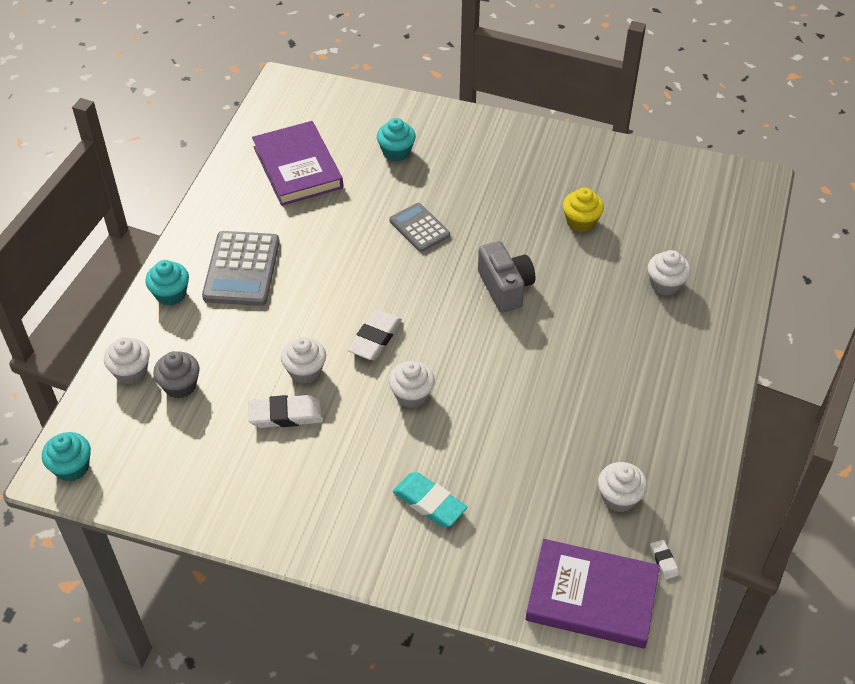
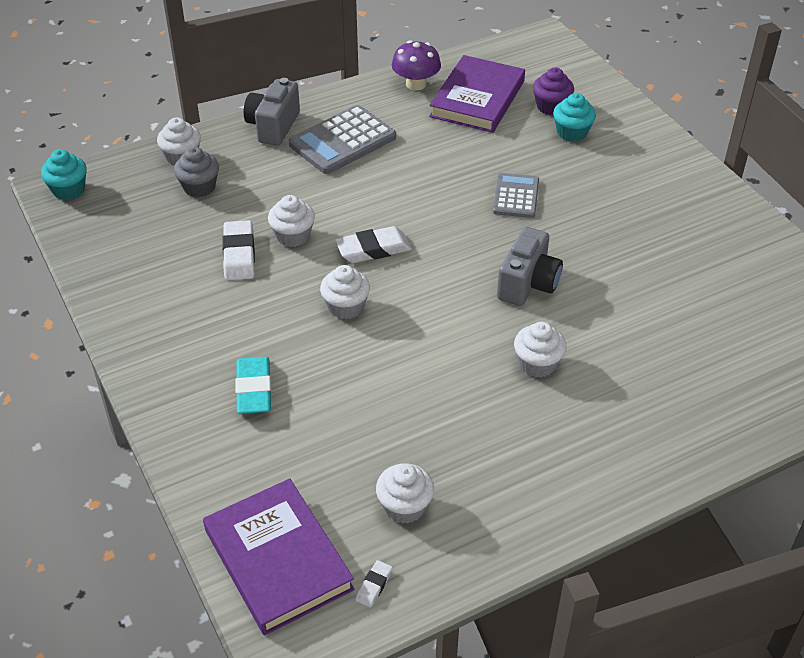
camera: 45 degrees right, 5 degrees down
turquoise cupcake [145,260,189,305] -> grey camera [244,78,300,146]
white eraser [248,395,321,428] -> white eraser turned 45 degrees clockwise [222,220,255,280]
yellow cupcake [563,188,604,232] -> none
white cupcake [648,250,691,296] -> white cupcake moved to [514,322,567,378]
none -> purple mushroom [392,40,441,91]
none -> purple cupcake [533,68,574,116]

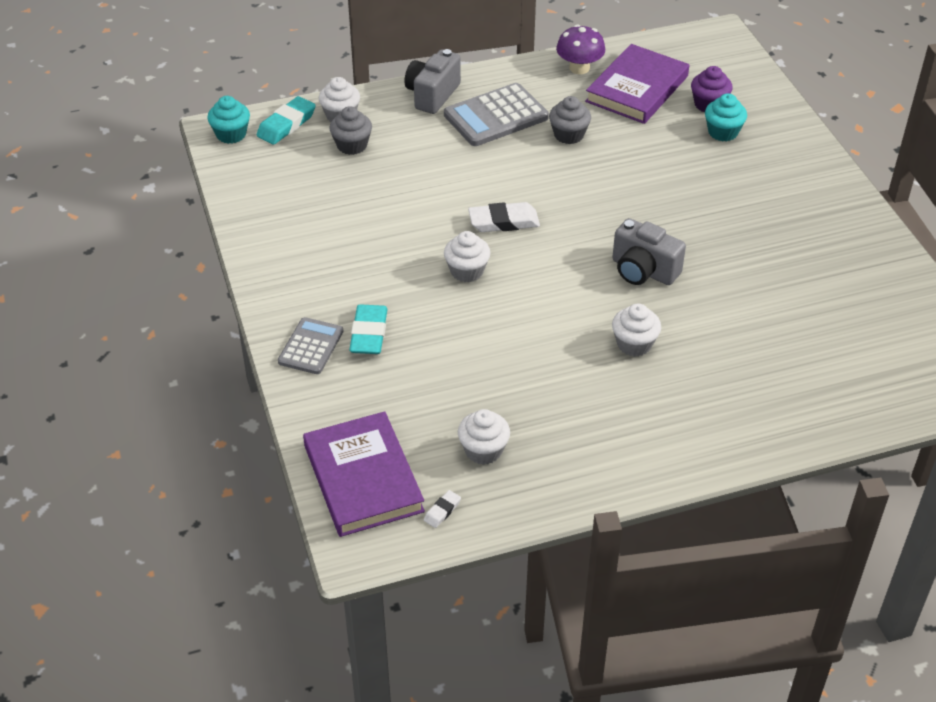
camera: 10 degrees right, 0 degrees up
white eraser [222,220,255,280] -> none
white cupcake [268,195,315,247] -> none
grey calculator [493,173,539,218] -> grey calculator moved to [278,317,343,374]
grey camera [497,227,563,306] -> grey camera turned 90 degrees clockwise [613,218,686,285]
none -> turquoise eraser [257,96,316,145]
none -> grey cupcake [549,96,591,144]

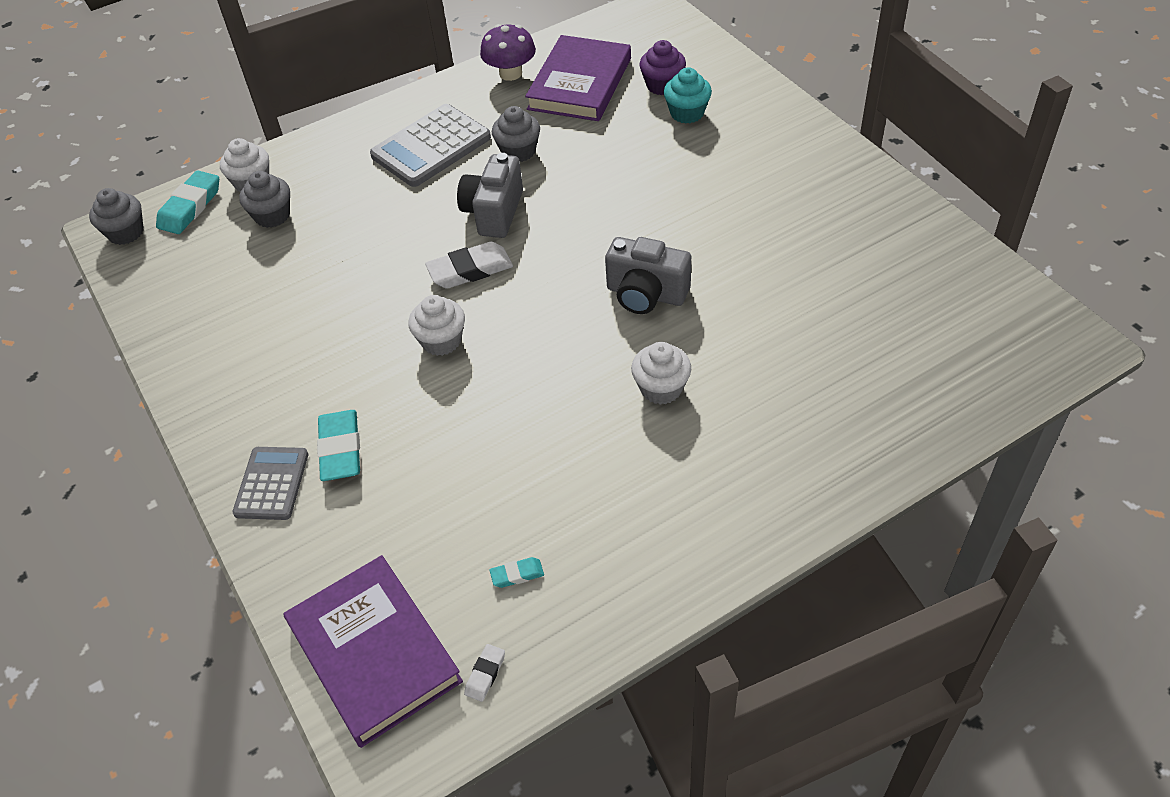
camera: 10 degrees left, 5 degrees up
turquoise cupcake [207,96,250,144] -> grey cupcake [89,188,144,245]
grey camera [404,49,461,114] -> grey camera moved to [457,153,523,238]
white cupcake [458,409,510,465] -> turquoise eraser [489,557,544,588]

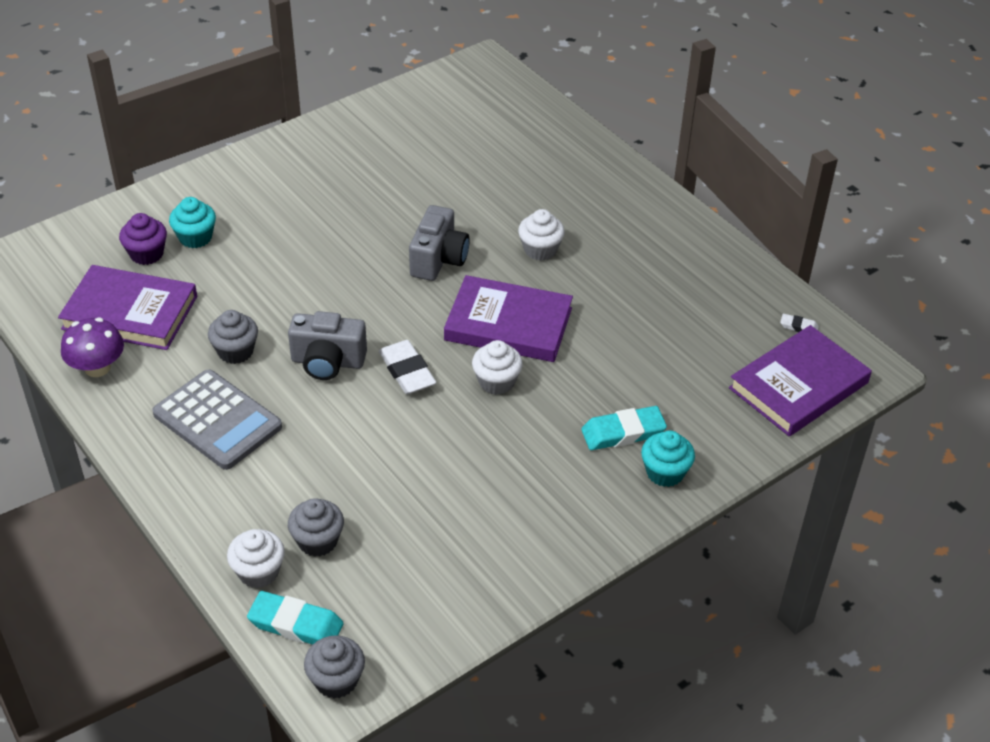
camera: 100 degrees left, 5 degrees down
grey calculator [232,447,308,520] -> turquoise cupcake [641,431,695,487]
turquoise eraser [489,557,544,588] -> none
none -> purple book [444,275,573,362]

